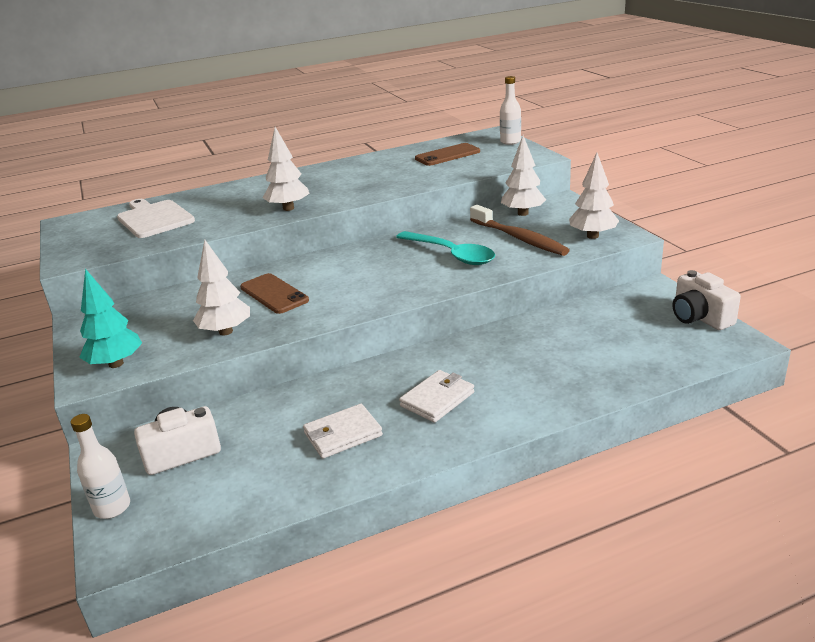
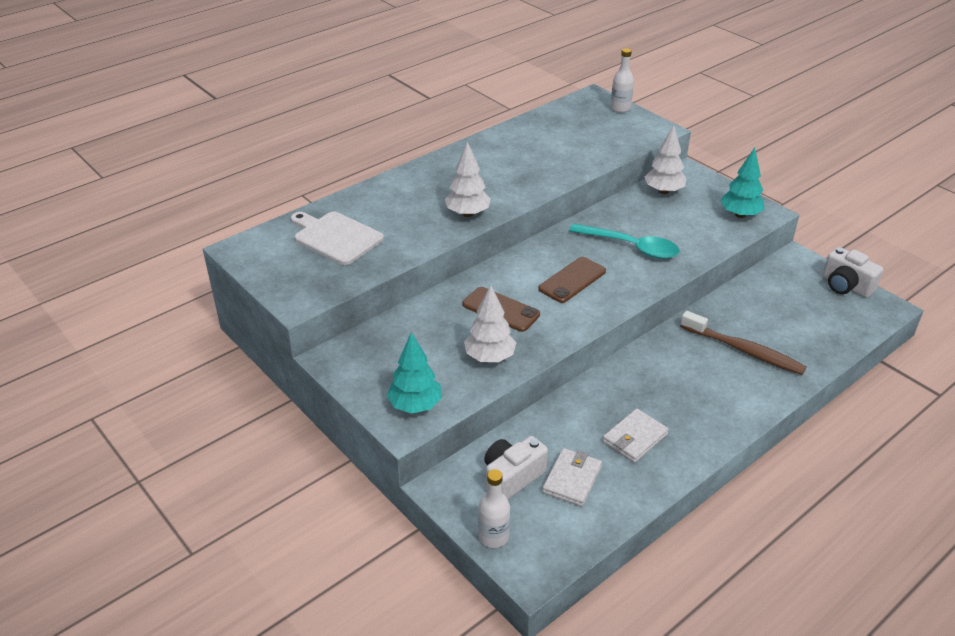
camera: 20 degrees left, 10 degrees up
white wallet [399,370,474,423] -> white wallet moved to [542,448,602,507]
brown phone [415,143,480,166] -> brown phone moved to [538,257,606,303]
brown toothbrush [470,205,570,256] -> brown toothbrush moved to [680,311,807,375]
white tree [569,153,619,239] -> turquoise tree [720,147,765,218]

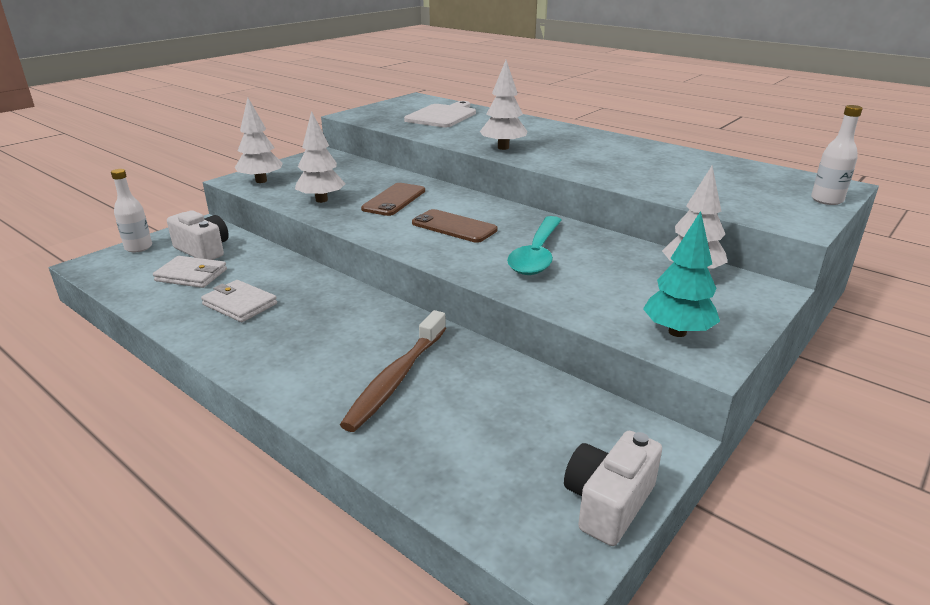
camera: 80 degrees right, 10 degrees down
turquoise tree [387,332,442,414] -> white tree [235,98,283,183]

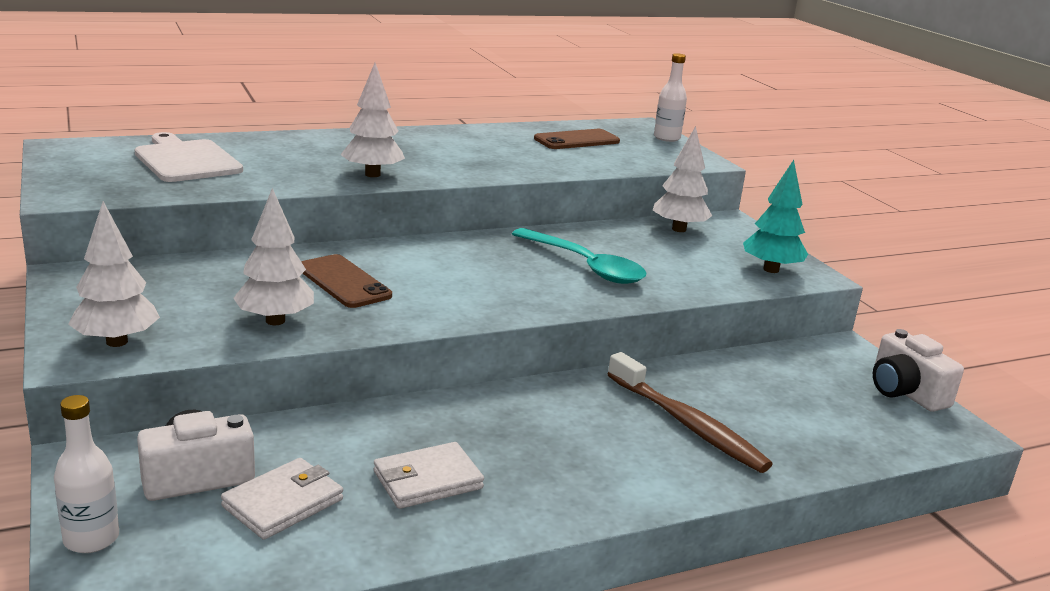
camera: 65 degrees left, 5 degrees down
brown phone [412,209,497,243] -> brown phone moved to [534,129,620,149]

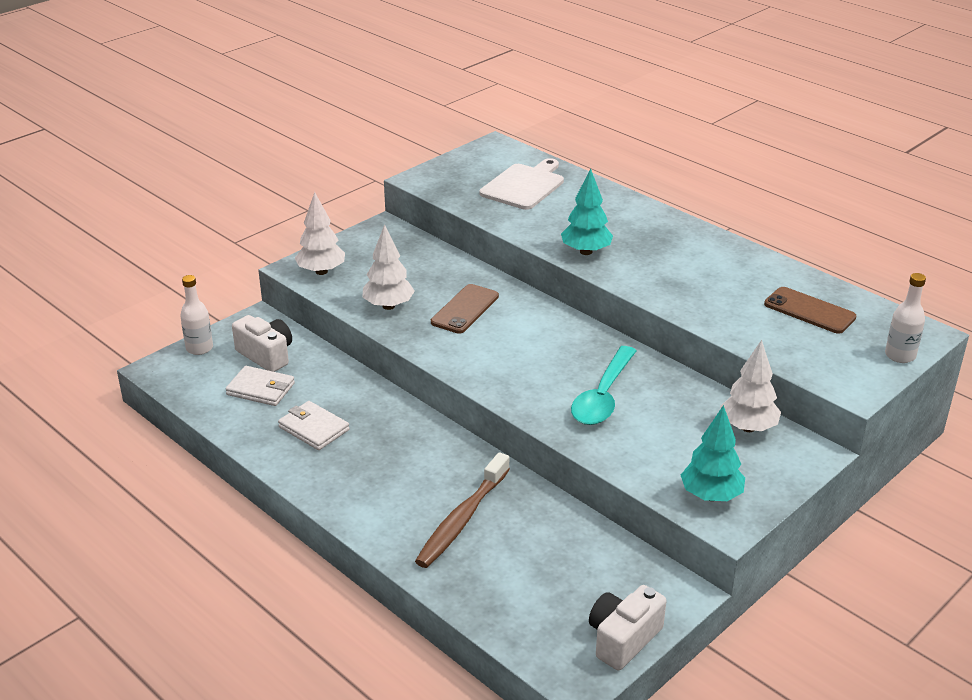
camera: 70 degrees right, 10 degrees up
white tree [340,63,405,177] -> turquoise tree [561,168,613,255]

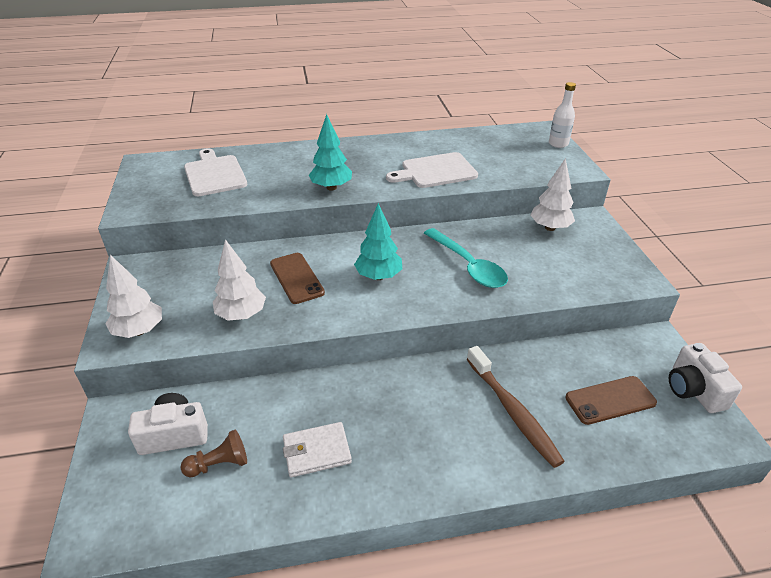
camera: 55 degrees left, 5 degrees up
white bottle [180,275,213,355] -> none
white wallet [225,366,295,406] -> brown pawn [181,429,247,477]
turquoise tree [681,405,745,501] -> turquoise tree moved to [354,203,402,280]
brown phone [764,287,856,334] -> brown phone moved to [565,376,657,425]
none -> white cutting board [386,152,478,188]

